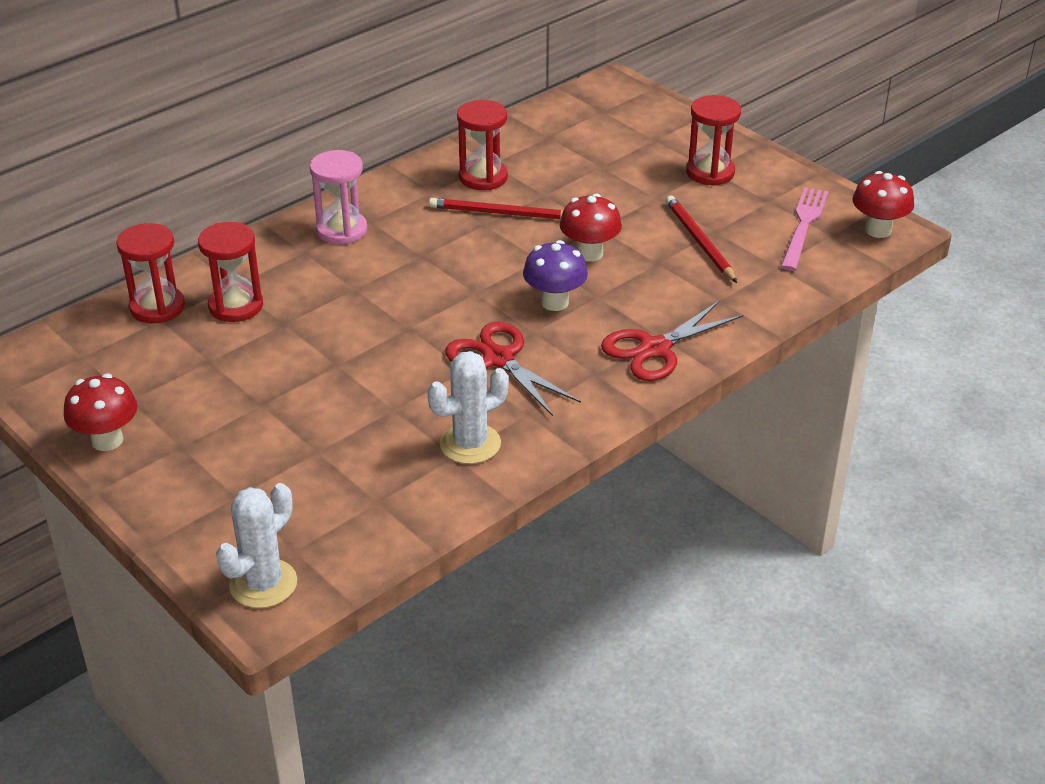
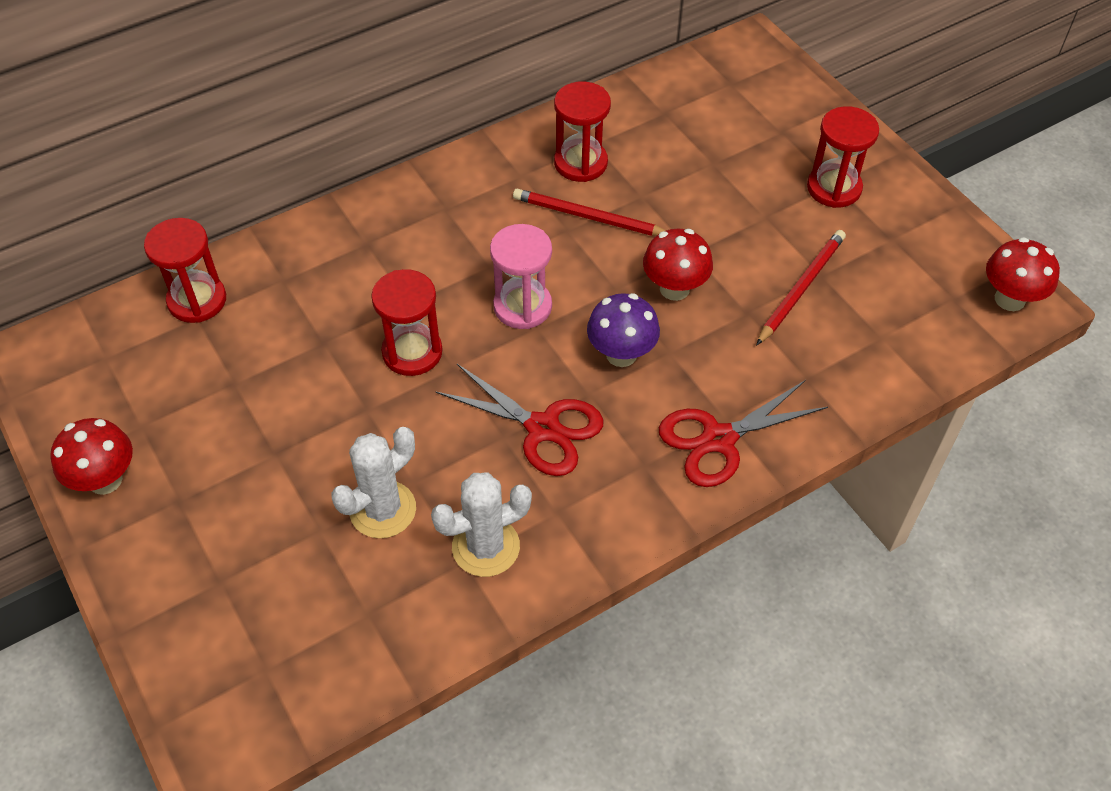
camera: 10 degrees right, 15 degrees up
red hourglass [198,222,263,322] -> red hourglass moved to [371,269,442,376]
white cactus [216,483,297,608] -> white cactus moved to [331,427,416,539]
pink hourglass [310,150,367,244] -> pink hourglass moved to [490,224,552,329]
red scissors [445,322,581,416] -> red scissors turned 150 degrees clockwise [435,364,604,476]
red pencil [666,196,737,283] -> red pencil turned 45 degrees clockwise [757,230,846,345]
pink fork [781,187,829,271] -> none

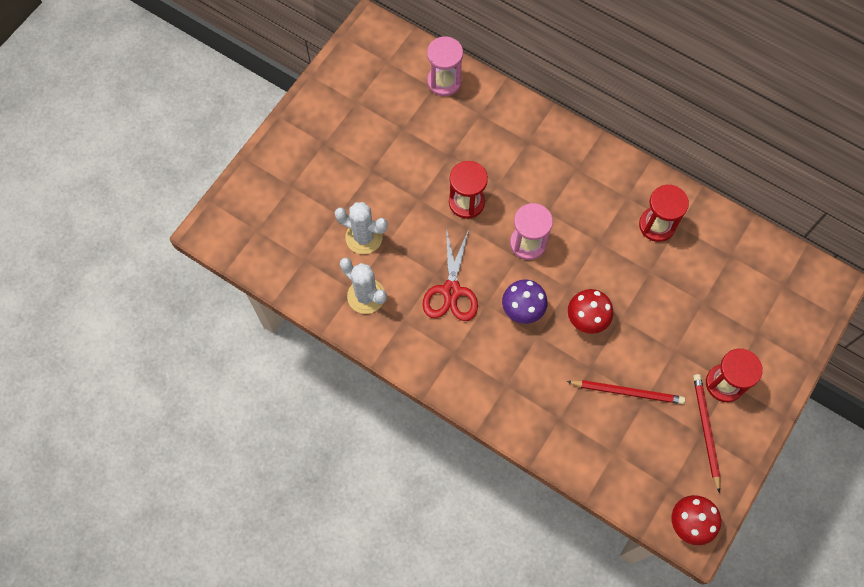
camera: 65 degrees right, 15 degrees up
red mushroom [50,418,133,495] -> none
red hourglass [144,218,226,323] -> pink hourglass [427,36,463,96]
red pencil [513,189,666,236] -> red pencil moved to [693,374,721,493]
red scissors [659,380,828,487] -> none

